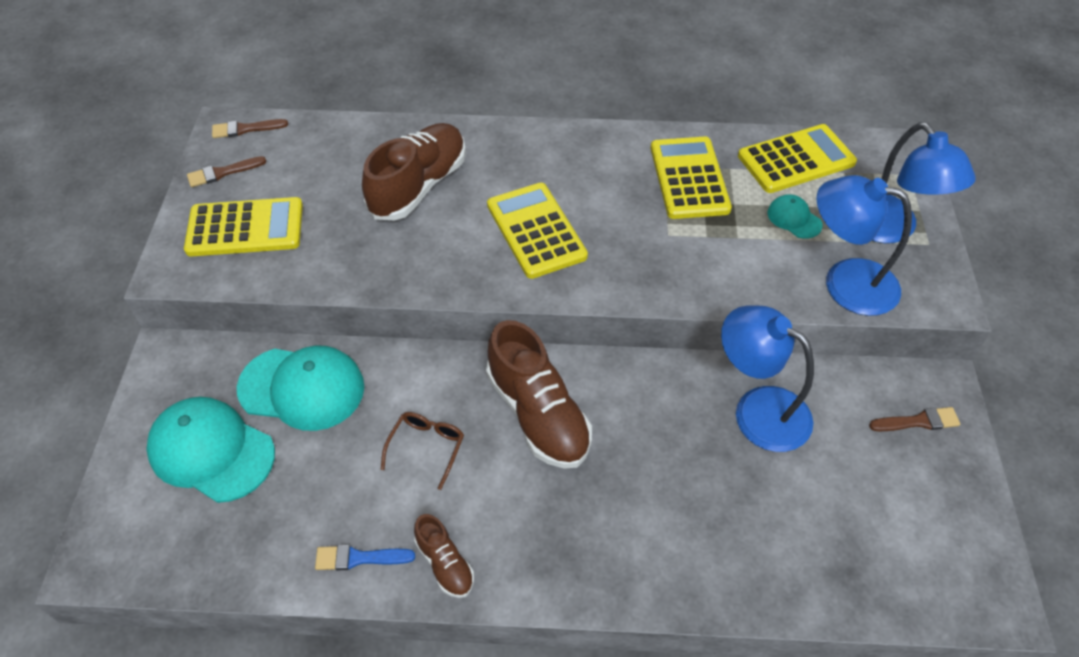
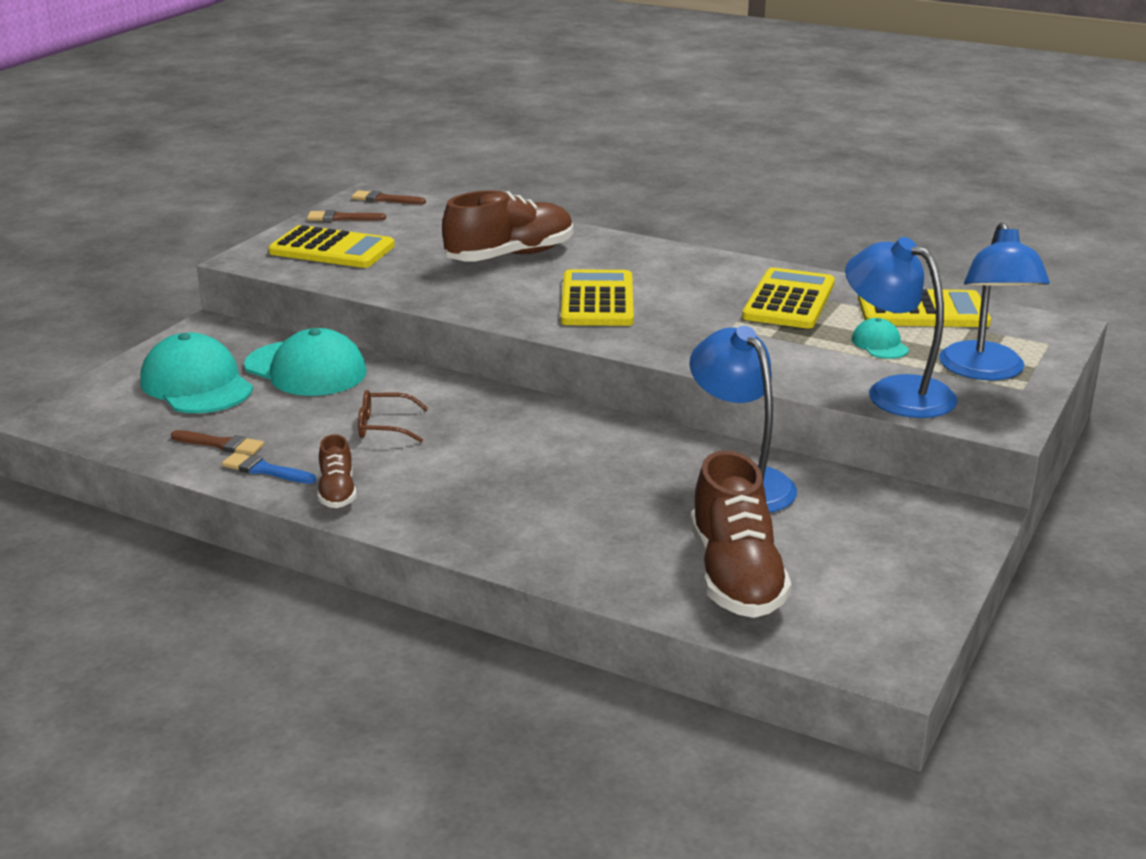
camera: 25 degrees right, 25 degrees down
brown glasses [381,412,464,490] -> brown glasses turned 135 degrees counterclockwise [358,390,429,442]
brown shoe [486,320,592,469] -> brown shoe moved to [691,450,791,618]
brown brush [869,407,960,431] -> brown brush moved to [171,430,264,455]

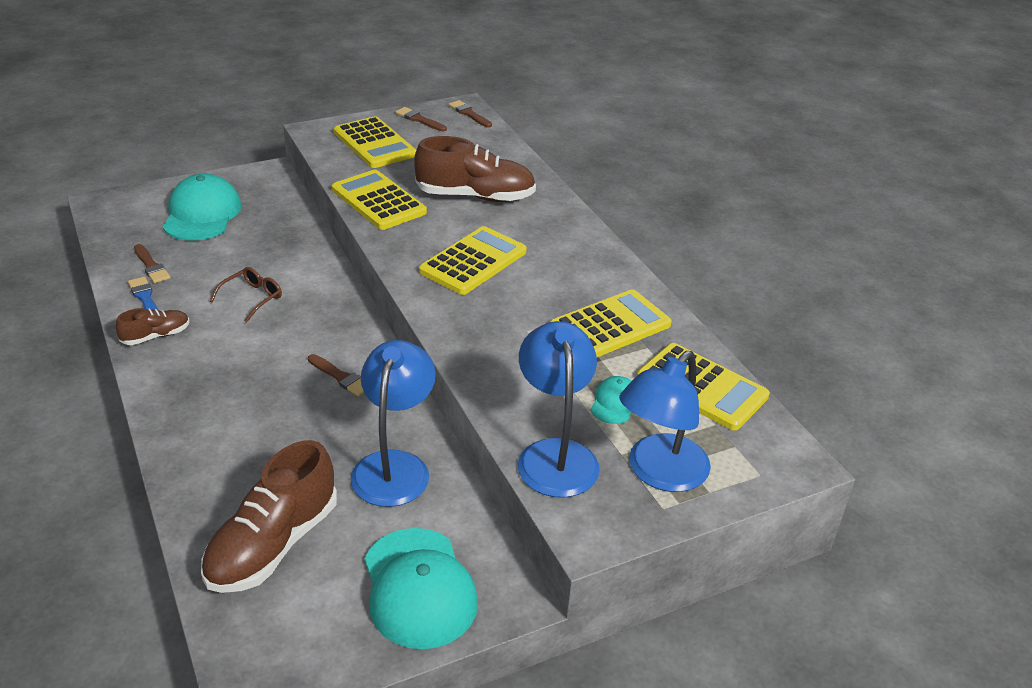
camera: 35 degrees right, 10 degrees up
turquoise cap [244,328,367,396] -> turquoise cap moved to [365,528,478,649]
brown shoe [318,434,356,508] -> brown shoe turned 150 degrees counterclockwise [116,308,190,345]
brown glasses [358,390,429,442] -> brown glasses turned 90 degrees clockwise [210,267,282,323]
none -> brown brush [308,354,364,397]
none -> yellow calculator [332,170,427,230]

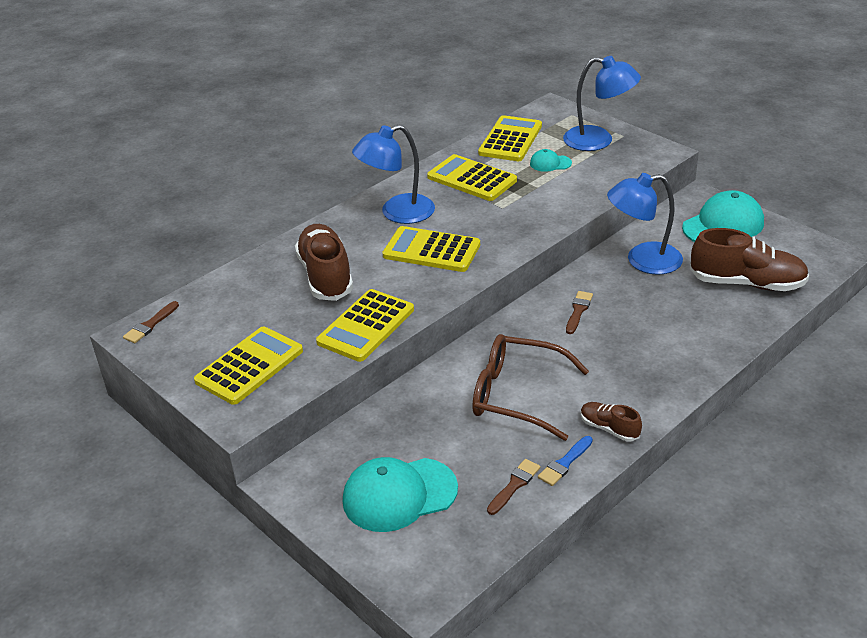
camera: 105 degrees left, 0 degrees up
brown glasses [210,267,282,323] -> brown glasses [472,334,589,441], size x1.98
brown brush [395,107,447,132] -> none
blue lamp [518,321,600,498] -> blue lamp moved to [352,125,435,224]

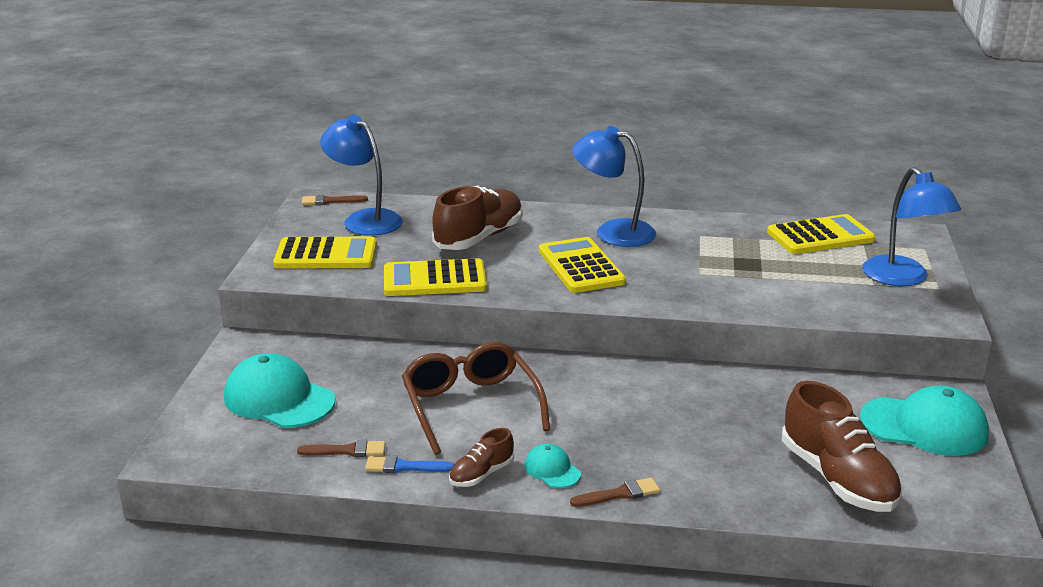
camera: 50 degrees right, 10 degrees down
yellow calculator [427,154,517,201] -> none
turquoise cap [530,149,572,172] -> turquoise cap moved to [524,444,581,488]
brown brush [566,291,593,334] -> brown brush moved to [570,477,660,507]
brown shoe [581,402,642,441] -> brown shoe turned 135 degrees counterclockwise [449,428,514,487]
blue lamp [607,173,683,275] -> blue lamp moved to [320,115,403,236]

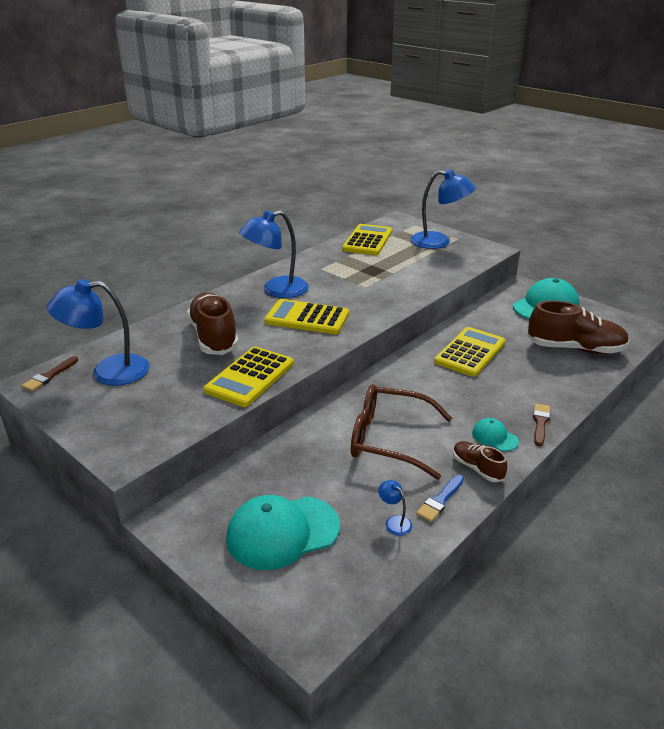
camera: 55 degrees left, 5 degrees up
yellow calculator [273,237,377,269] -> yellow calculator moved to [434,327,505,377]
brown brush [297,440,385,457] -> blue lamp [378,480,412,536]
brown shoe [449,428,514,487] -> brown shoe turned 150 degrees clockwise [453,441,507,482]
turquoise cap [524,444,581,488] -> turquoise cap turned 45 degrees clockwise [472,418,519,451]

